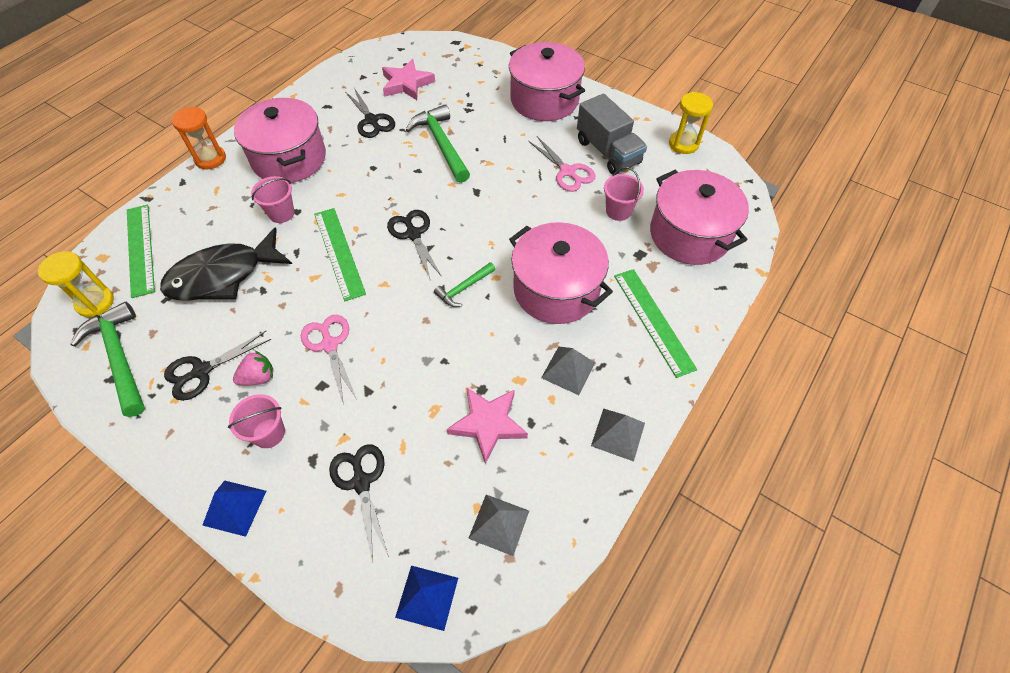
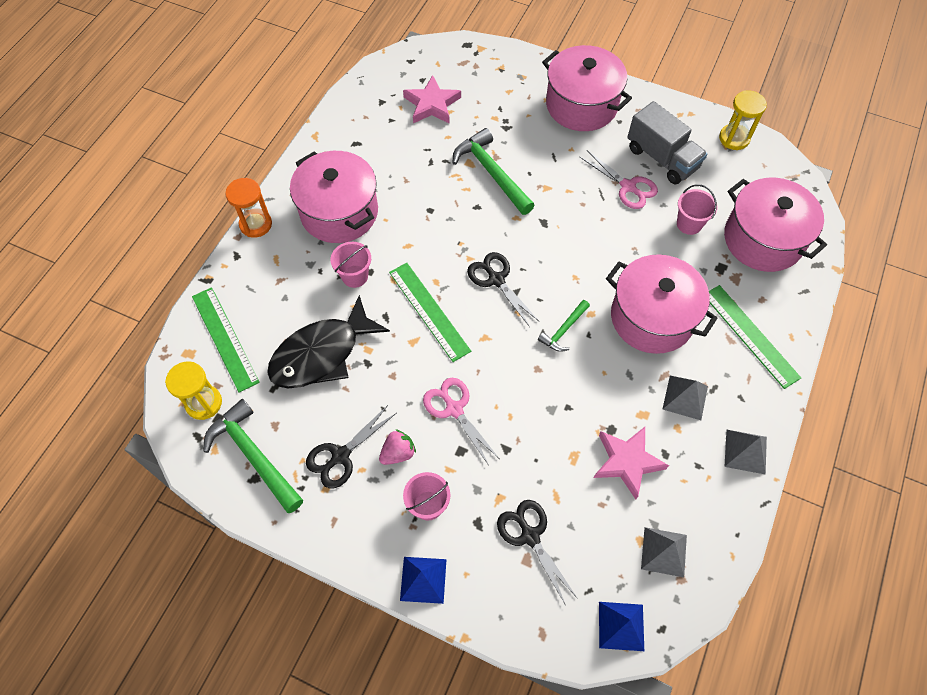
camera: 10 degrees left, 5 degrees up
black scissors [346,88,395,138] -> none

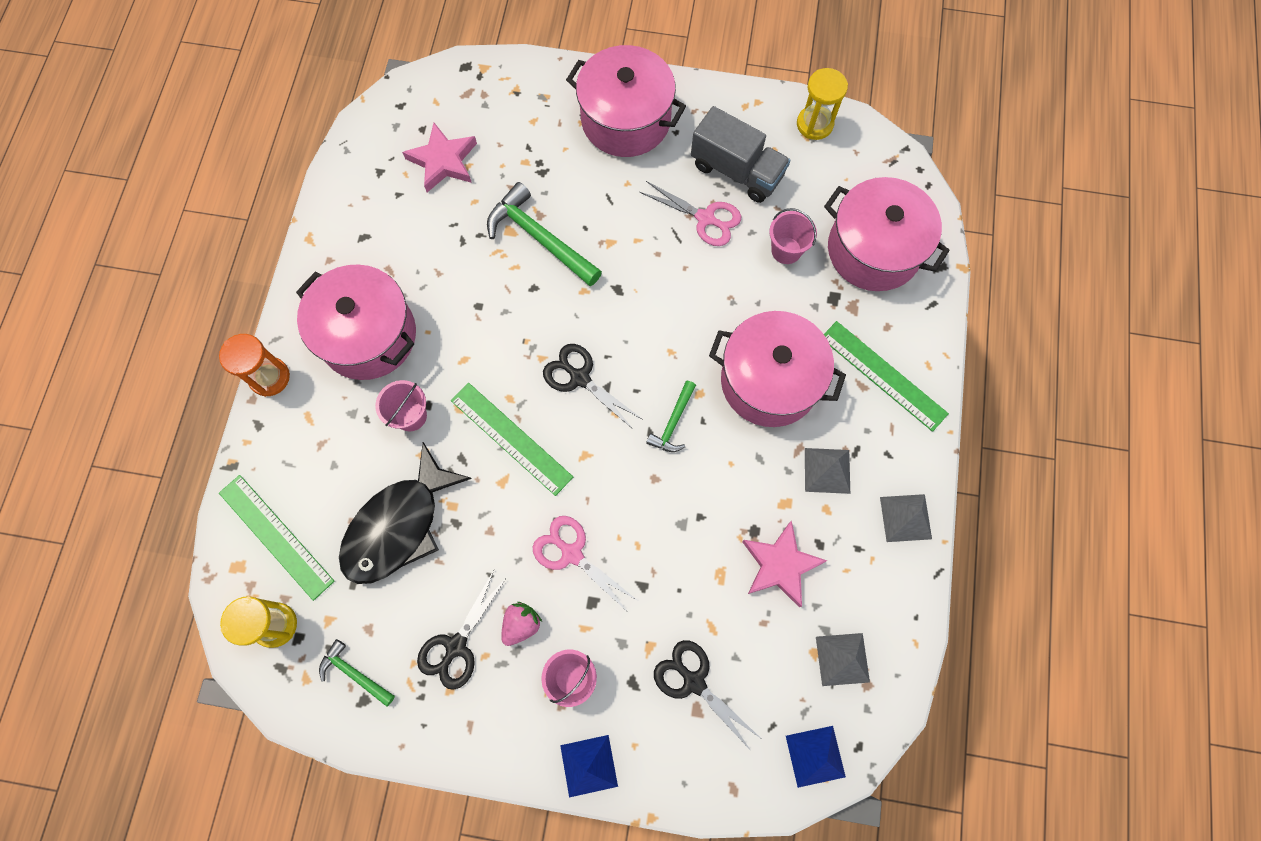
camera: 15 degrees left, 10 degrees up
green hammer [203,399,303,513] -> green hammer [319,639,395,707], size x0.55

